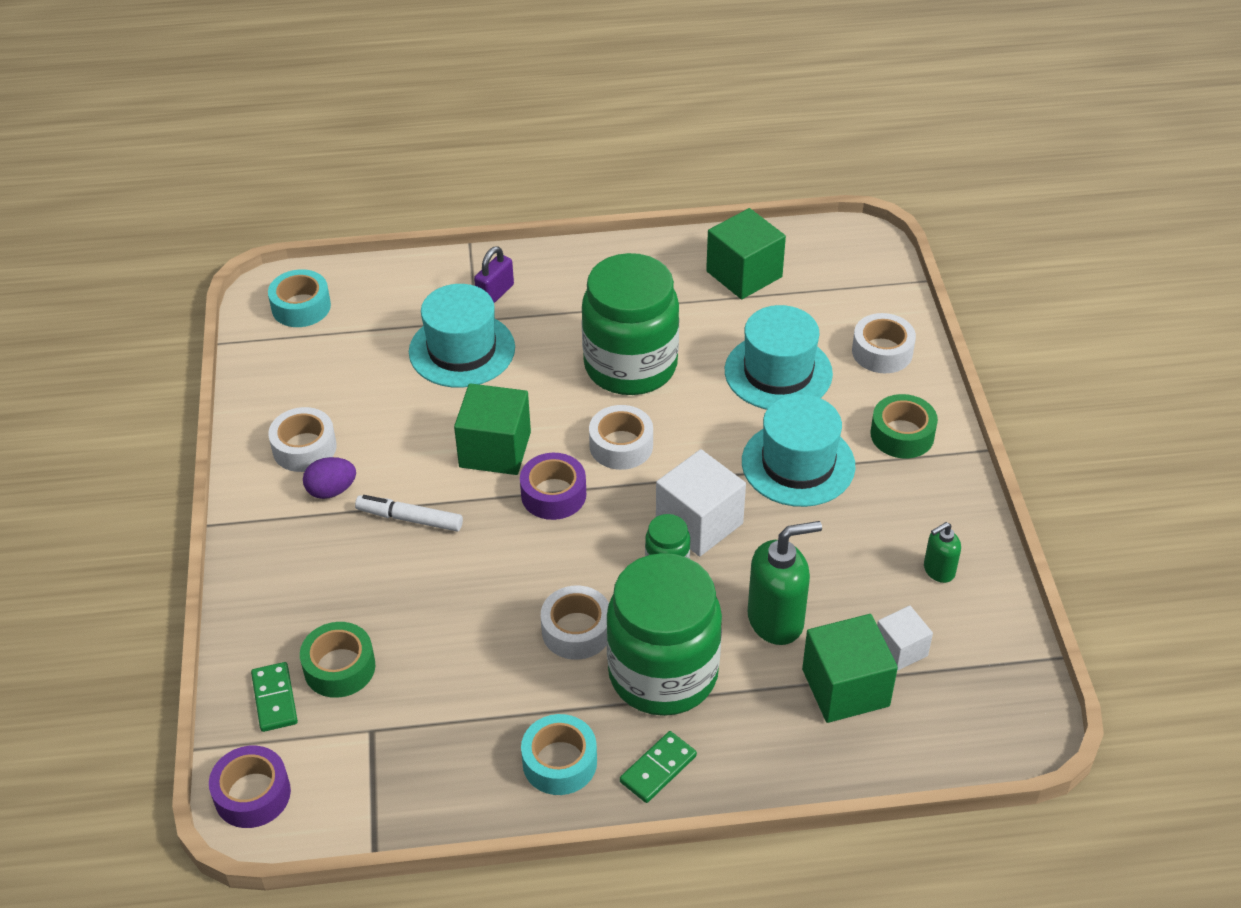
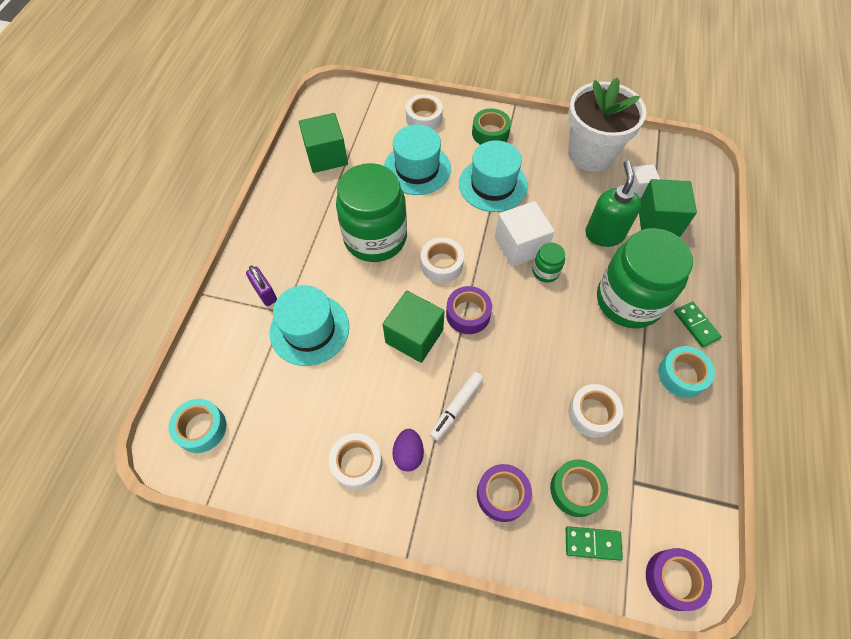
camera: 70 degrees left, 15 degrees up
white tape [541,586,609,660] -> white tape moved to [568,384,623,438]
green soap dispenser [924,522,961,583] -> white flower pot [568,78,646,172]
none -> purple tape [477,464,532,522]

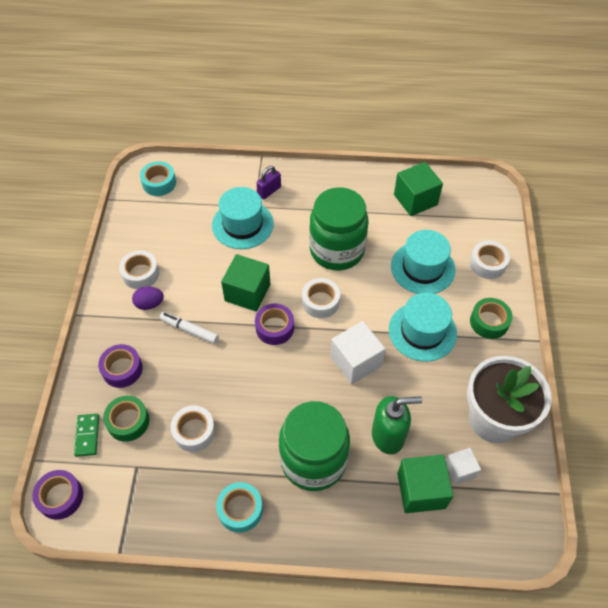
camera: 80 degrees right, 5 degrees down
green jar [532,243,565,282] -> none
green domino [674,301,722,347] -> none

